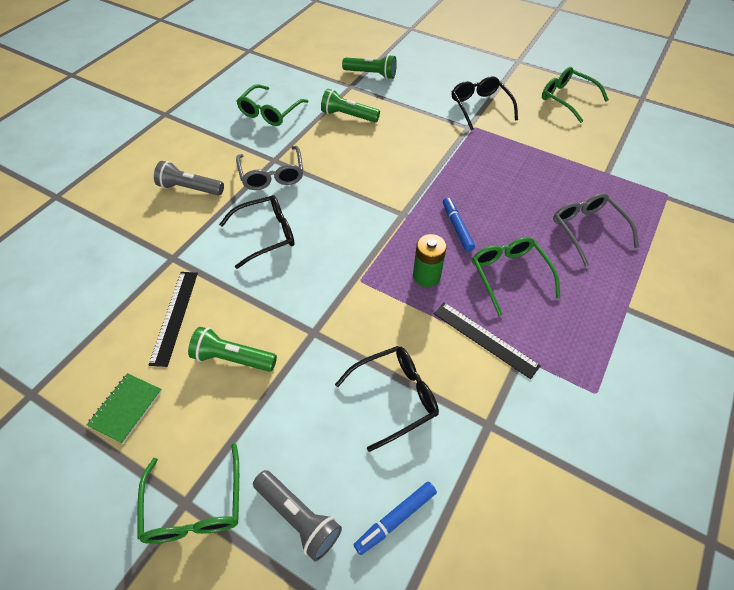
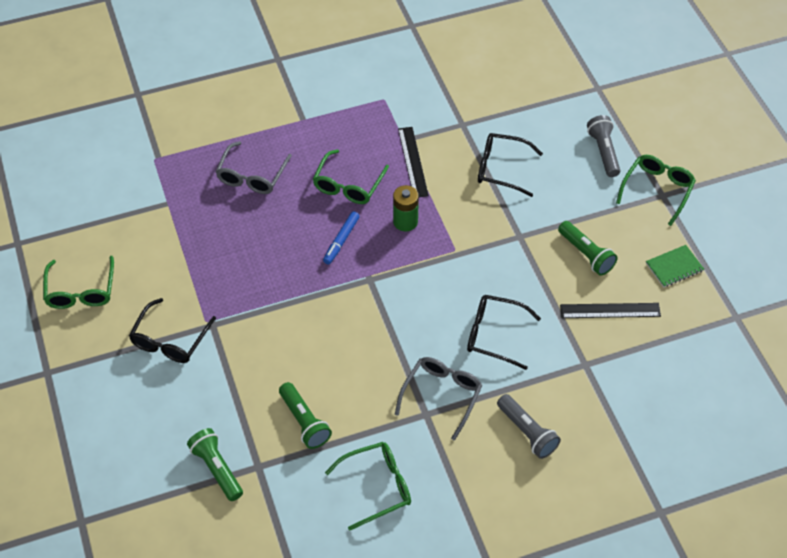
camera: 140 degrees left, 0 degrees up
black ruler [149,272,198,367] -> black ruler turned 45 degrees clockwise [560,303,661,318]
blue marker [354,481,437,555] -> none

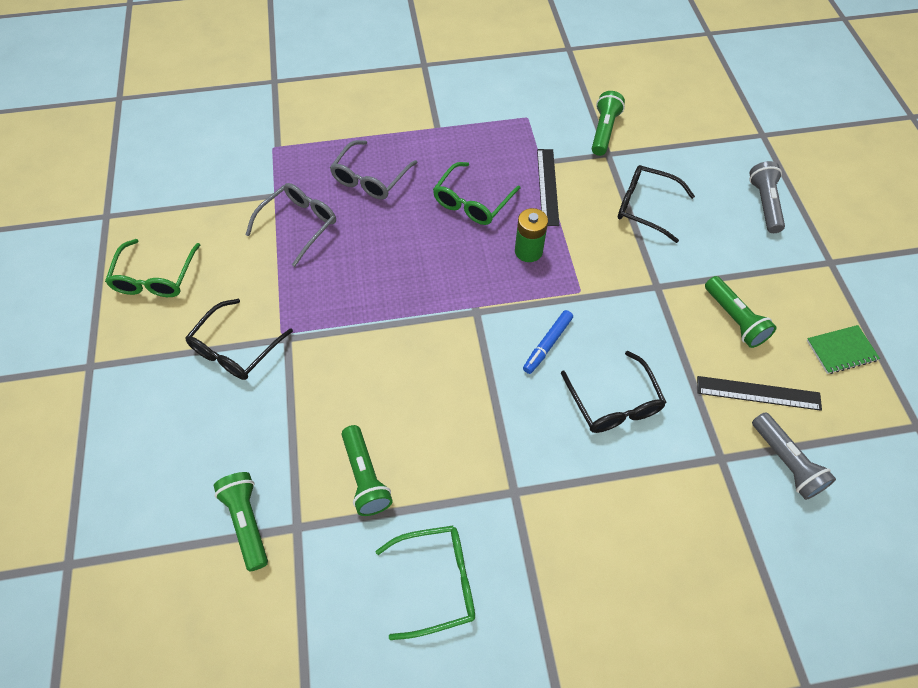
camera: 10 degrees right, 5 degrees up
blue marker [323,211,360,264] -> blue marker moved to [523,310,573,374]
grey glasses [395,357,482,441] -> grey glasses moved to [246,183,336,267]
black glasses [467,295,541,370] -> black glasses turned 135 degrees counterclockwise [561,351,667,433]
grey flashlight [497,394,561,459] -> grey flashlight moved to [752,412,836,500]
green glasses [616,155,696,226] -> none
none -> green flashlight [592,91,625,156]

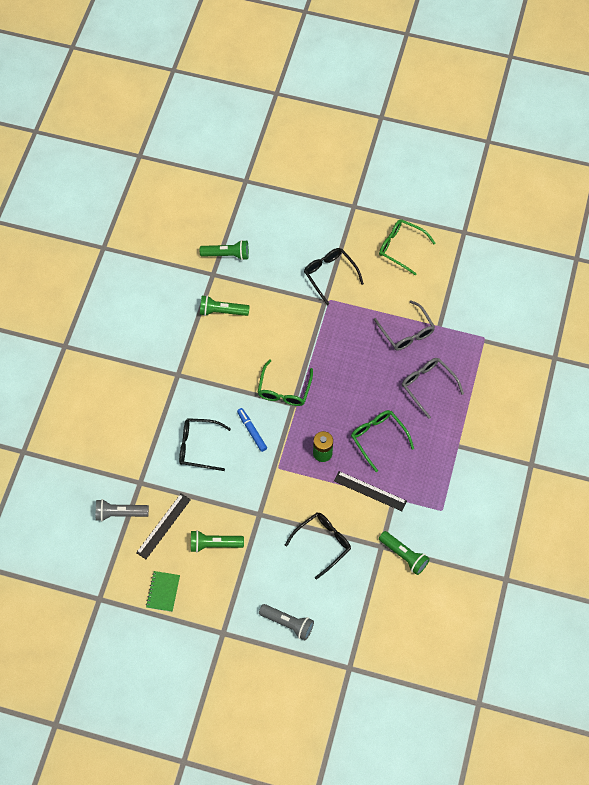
camera: 115 degrees right, 5 degrees up
green glasses [375,526,475,640] -> green glasses moved to [258,359,313,406]

